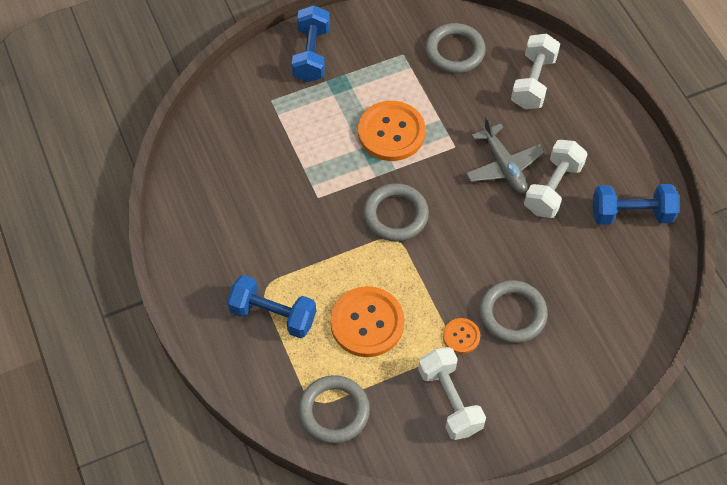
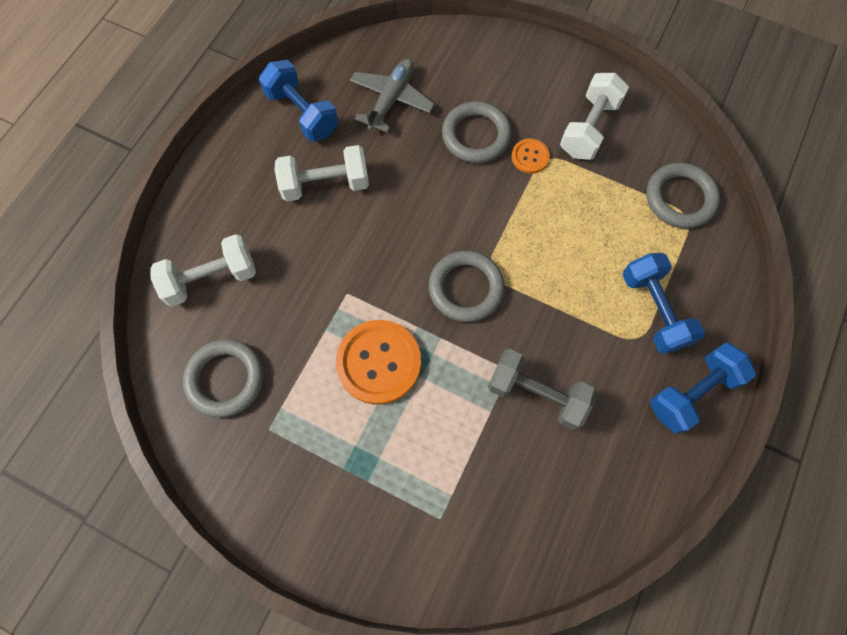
camera: 130 degrees left, 10 degrees up
blue dumbbell [292,5,330,82] -> blue dumbbell moved to [650,343,756,434]
orange button [330,286,405,357] -> none
grey plane [466,117,545,194] -> grey plane moved to [350,58,435,133]
none -> grey dumbbell [488,349,597,430]

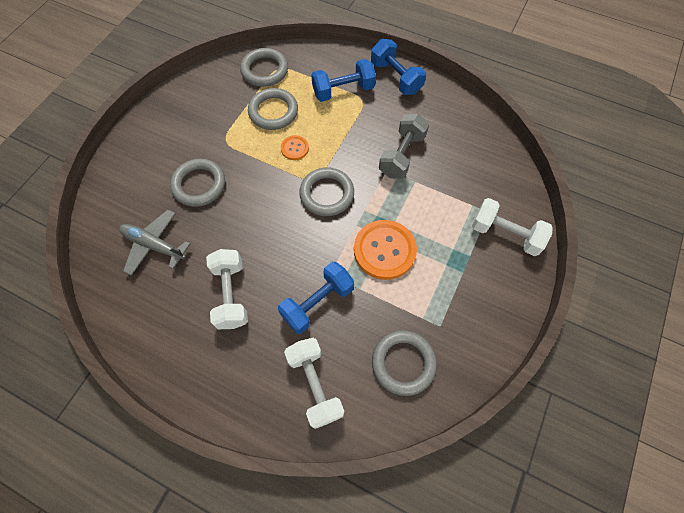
camera: 90 degrees left, 5 degrees down
blue dumbbell [259,60,338,141] -> blue dumbbell moved to [278,262,354,334]
orange button [512,139,550,174] -> orange button moved to [281,135,309,160]
white dumbbell [560,73,629,160] -> white dumbbell moved to [472,198,553,256]
none -> grey ring [248,88,298,130]

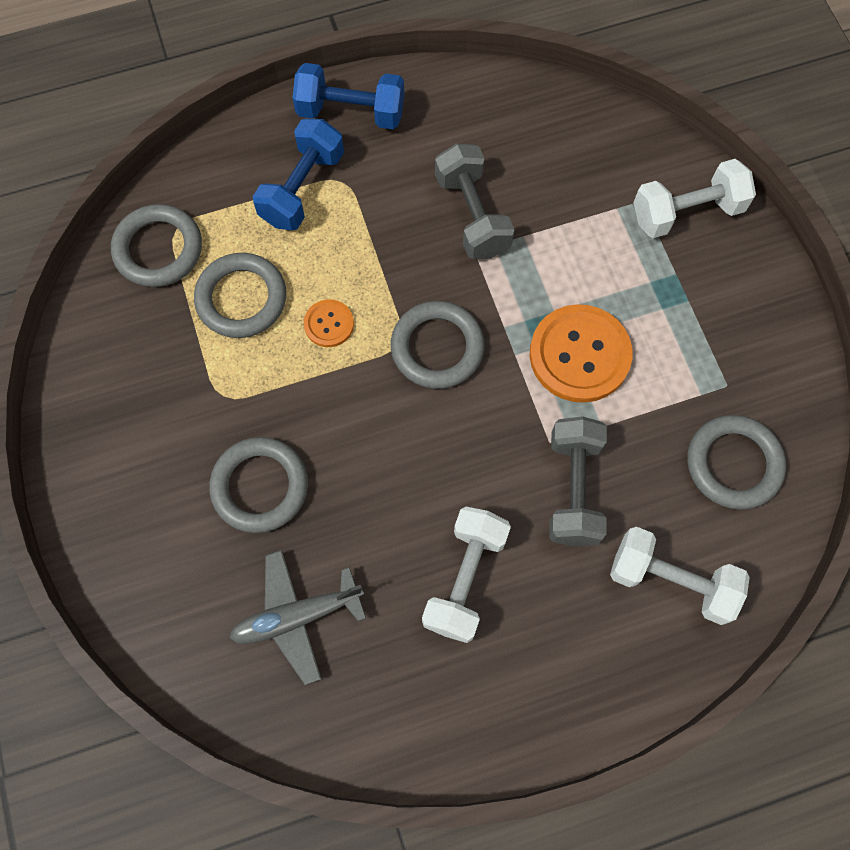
camera: 45 degrees left, 5 degrees up
white dumbbell [206,249,248,329] -> white dumbbell turned 75 degrees clockwise [422,507,511,643]
blue dumbbell [278,262,354,334] -> grey dumbbell [549,416,607,546]

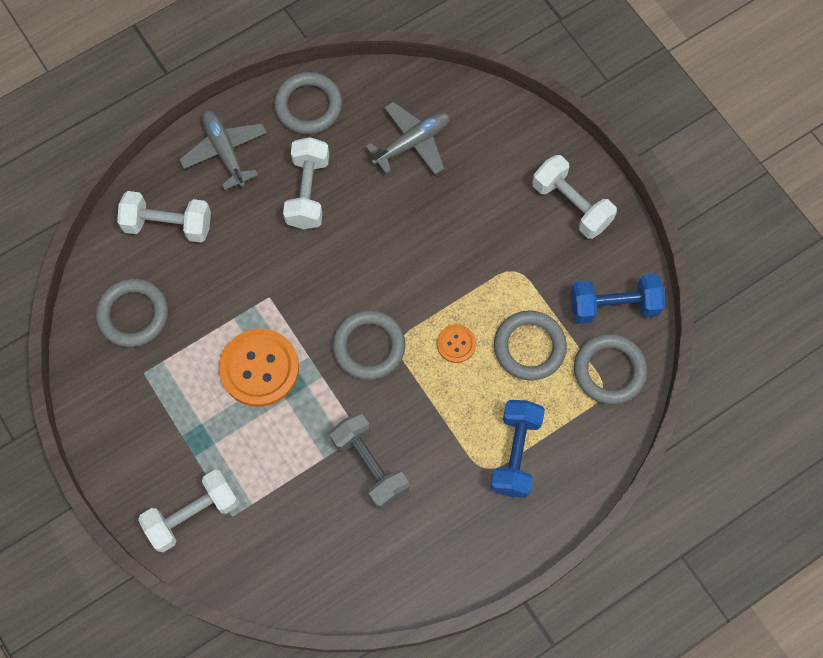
camera: 165 degrees right, 0 degrees up
grey ring [209,437,308,533] -> grey ring moved to [274,72,342,134]
blue dumbbell [293,63,404,129] -> blue dumbbell moved to [571,274,665,324]
grey dumbbell [549,416,607,546] -> none
none -> grey plane [179,110,267,190]
none -> white dumbbell [532,155,617,239]

